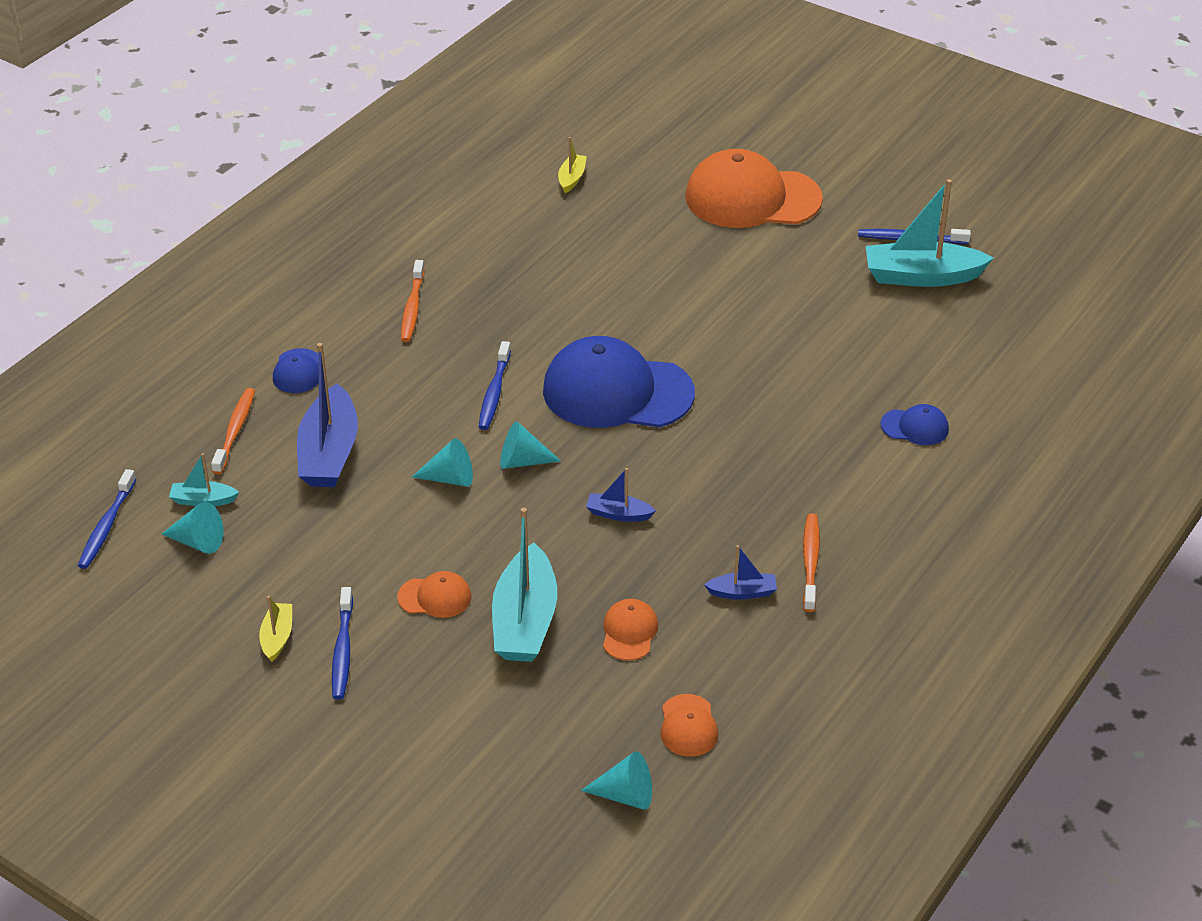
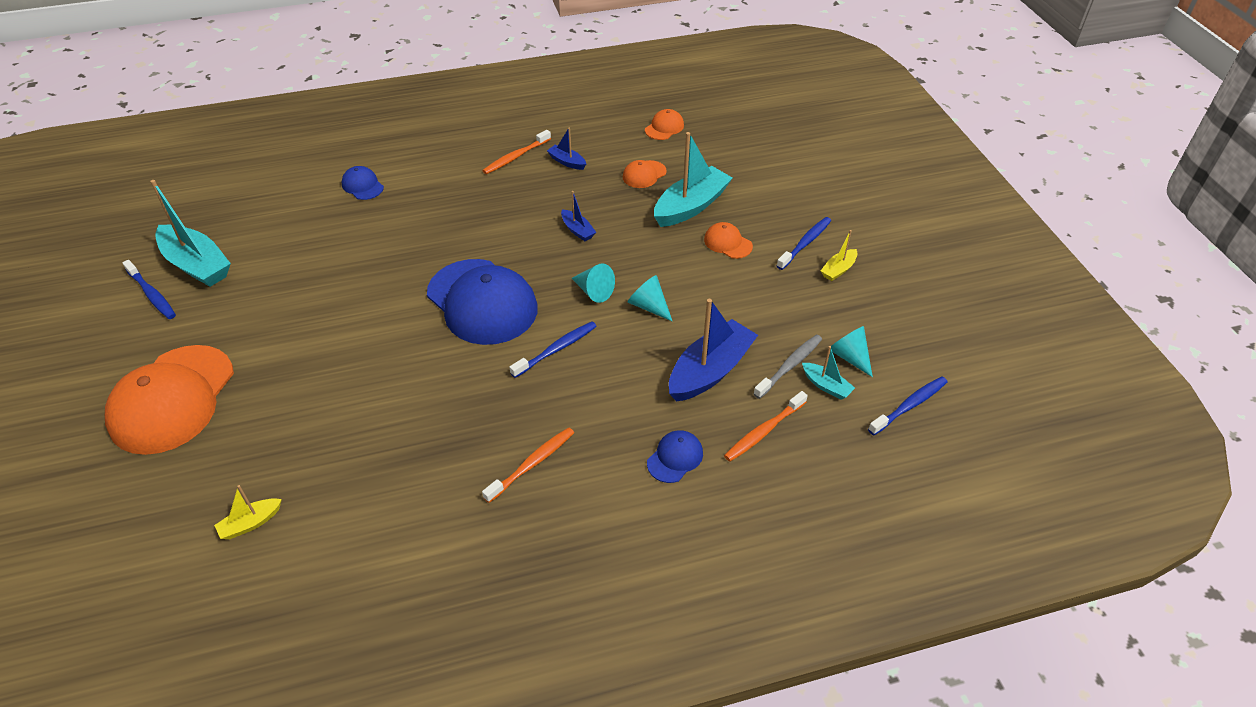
camera: 140 degrees left, 5 degrees up
turquoise cone [581,751,652,810] -> none
orange cap [685,149,823,228] -> orange cap turned 60 degrees clockwise [105,345,234,455]
none -> grey toothbrush [753,335,822,399]

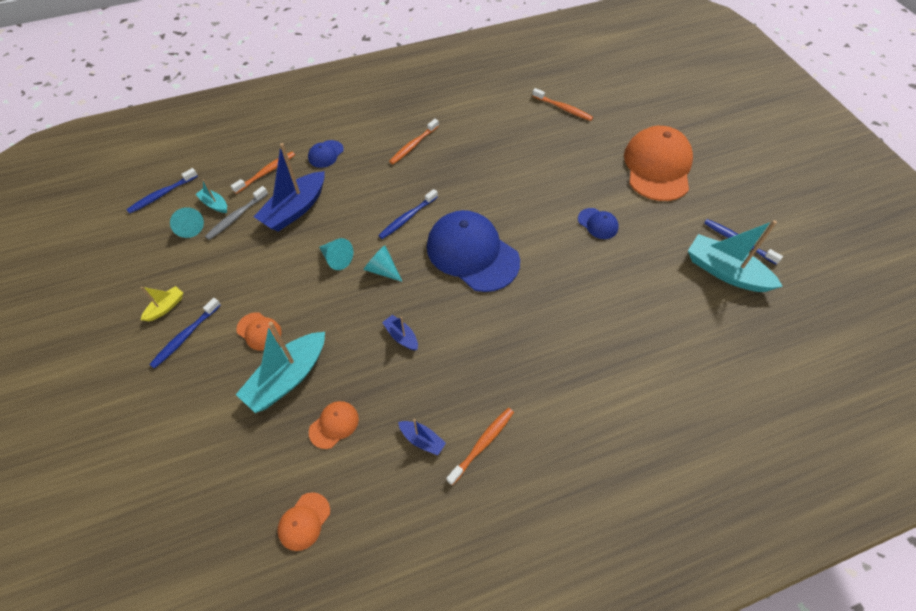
camera: 175 degrees right, 10 degrees up
yellow boat [214,485,282,539] -> orange toothbrush [532,88,593,121]
blue cap [341,166,384,200] -> blue cap moved to [578,208,619,239]

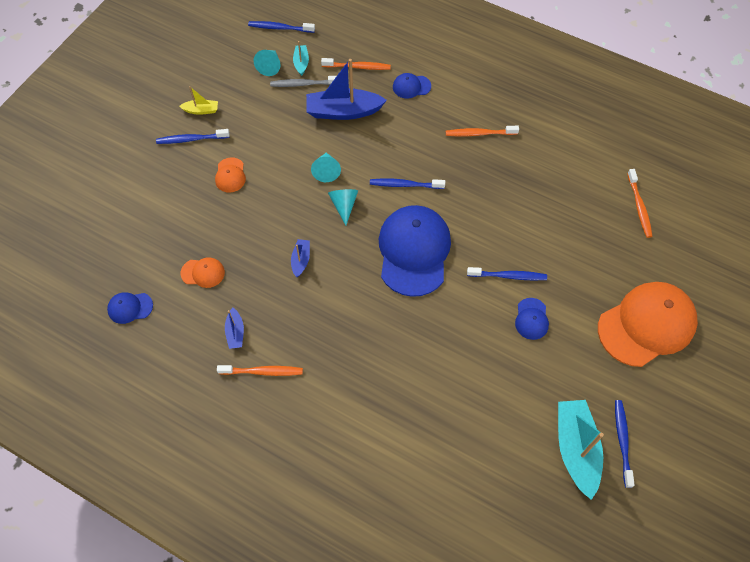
camera: 50 degrees right, 5 degrees up
turquoise boat [236,322,325,413] -> none
orange cap [277,492,330,551] -> blue cap [107,292,153,324]
none -> blue toothbrush [467,267,547,281]

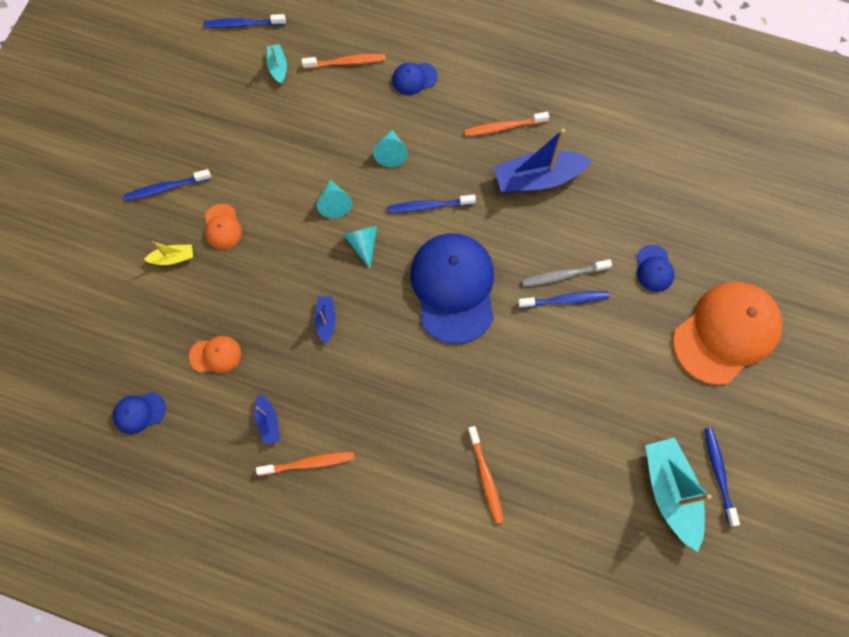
camera: 10 degrees left, 10 degrees up
yellow boat [179,86,218,115] -> yellow boat moved to [144,241,193,265]
turquoise cone [254,50,280,76] -> turquoise cone moved to [373,130,408,167]
grey toothbrush [270,76,336,87] -> grey toothbrush moved to [522,259,612,287]
blue boat [306,59,387,120] -> blue boat moved to [494,129,593,193]
blue cap [515,298,549,340] -> blue cap moved to [637,245,675,292]
orange toothbrush [627,169,653,238] -> orange toothbrush moved to [468,426,504,524]

